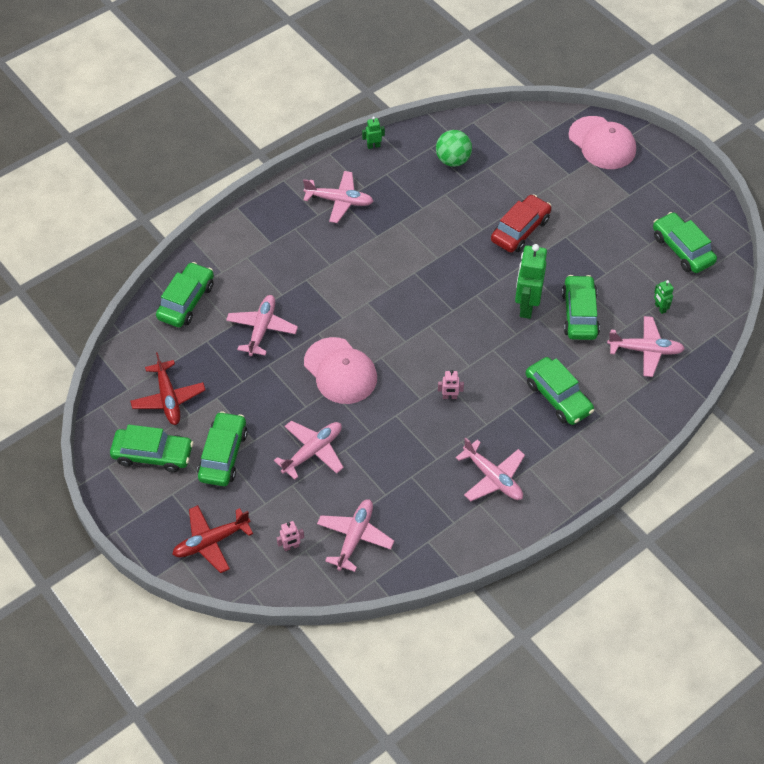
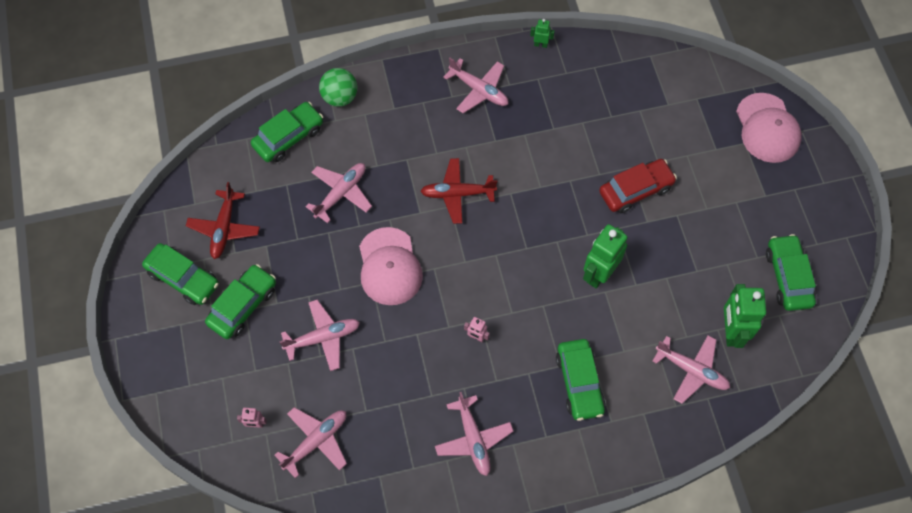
camera: 25 degrees right, 10 degrees up
red plane [172,505,253,573] -> red plane moved to [420,158,497,224]
green ball [436,130,472,167] -> green ball moved to [319,68,358,107]
green car [562,275,600,340] -> none
green robot [654,280,674,314] -> green robot [724,284,766,348], size x2.15

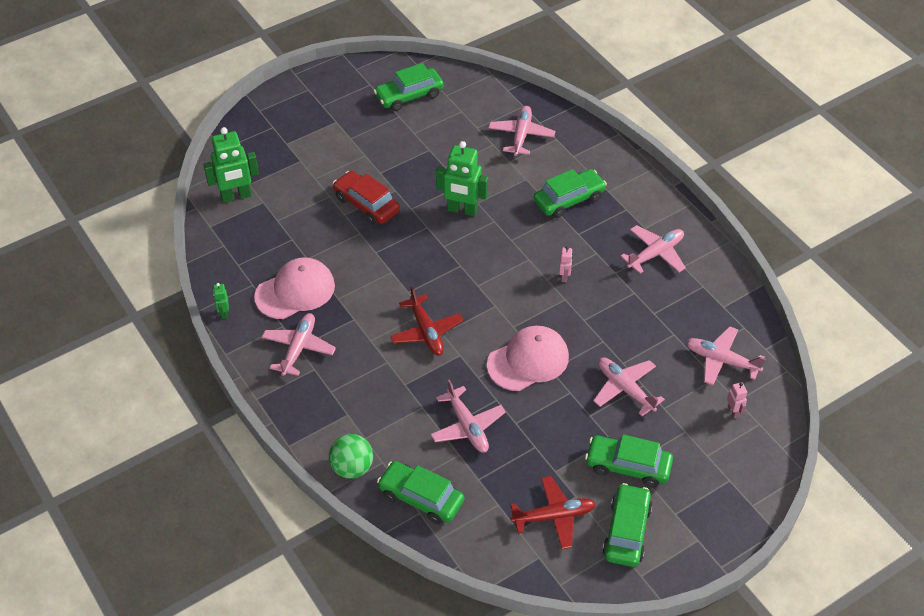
camera: 110 degrees left, 15 degrees down
pink plane [305,163,372,223] -> pink plane turned 135 degrees counterclockwise [430,380,506,453]
green robot [724,284,766,348] -> green robot moved to [204,127,259,203]
pink cap [736,93,802,163] -> pink cap moved to [254,257,335,319]

